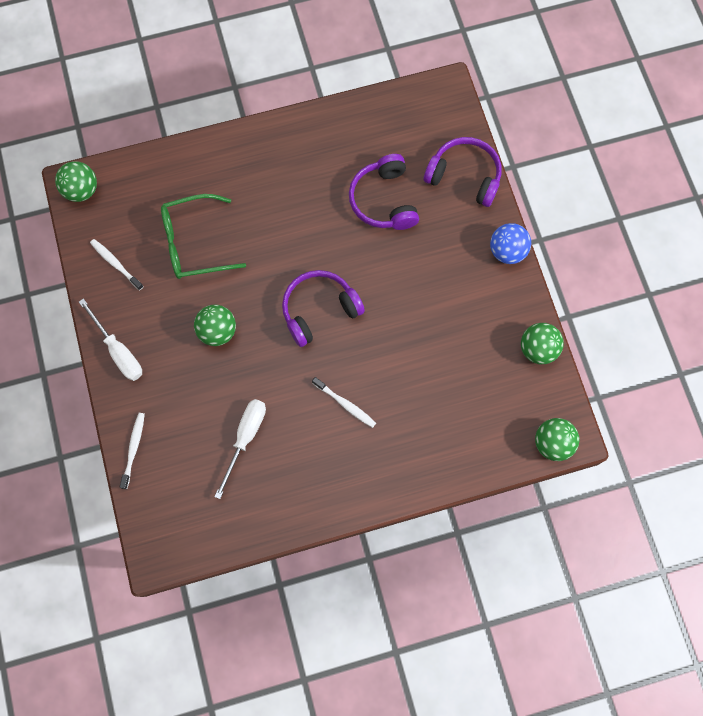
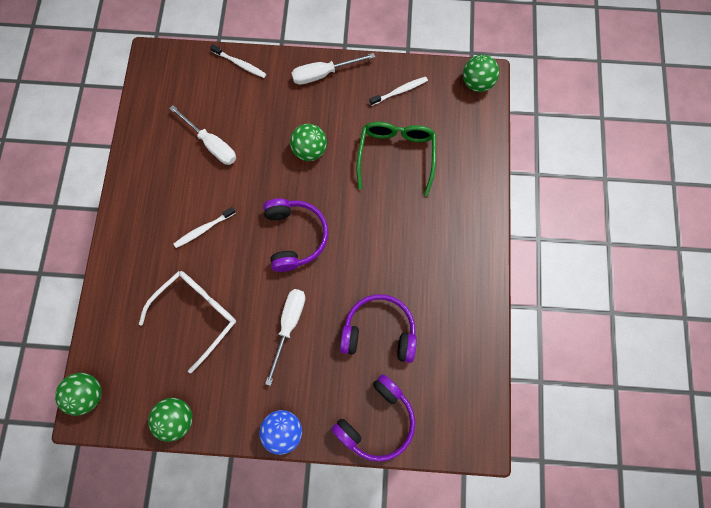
camera: 110 degrees right, 0 degrees up
none -> white glasses [139,271,236,373]
none -> white screwdriver [265,289,305,386]

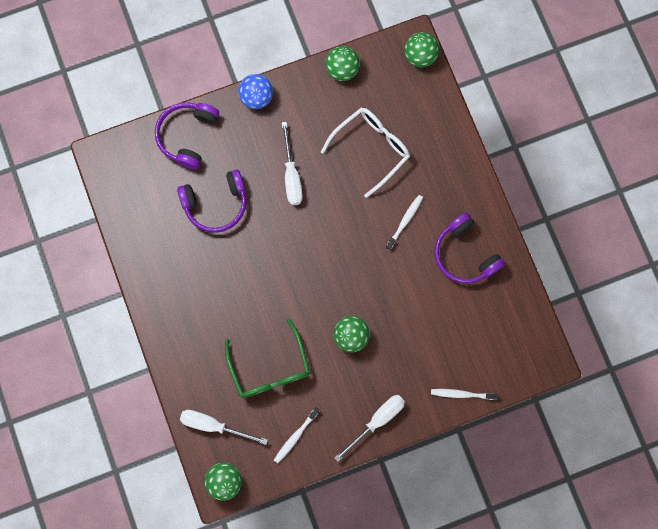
camera: 155 degrees right, 5 degrees up
white glasses [139,271,236,373] -> white glasses turned 150 degrees counterclockwise [321,108,410,198]
white screwdriver [169,105,236,165] -> white screwdriver moved to [180,410,268,445]
purple headphones [263,198,328,272] -> purple headphones moved to [434,213,505,284]

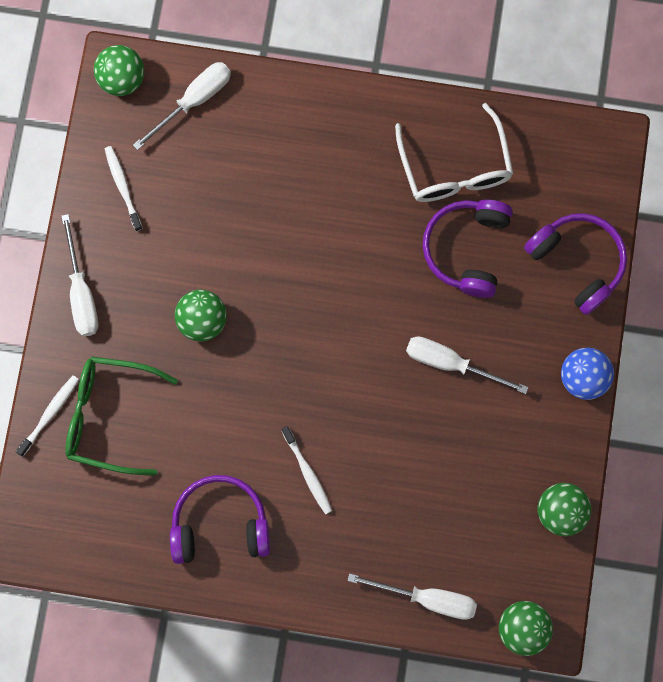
camera: 120 degrees right, 0 degrees up
green glasses [225,318,310,398] -> green glasses moved to [65,356,178,476]
white glasses [321,108,410,198] -> white glasses moved to [395,103,513,202]
none -> white screwdriver [347,573,477,620]

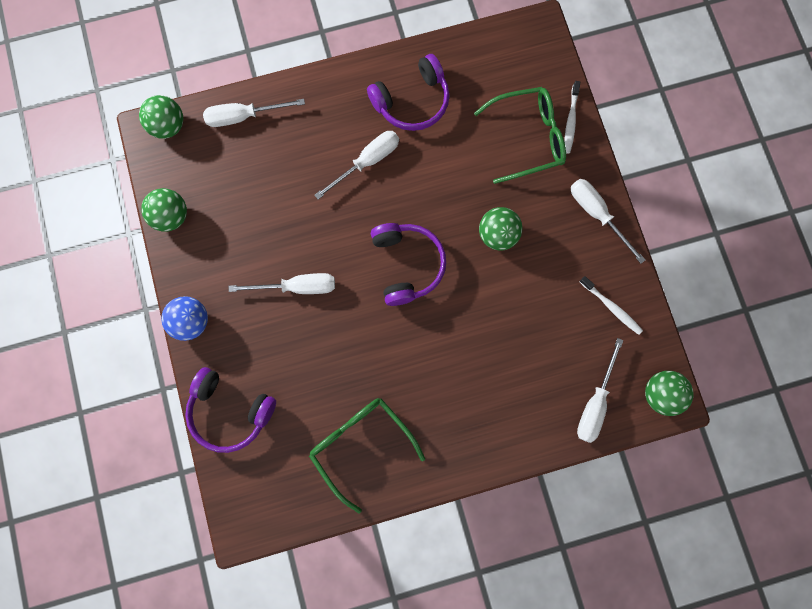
camera: 155 degrees right, 0 degrees up
white toothbrush [281,426,332,515] -> white screwdriver [314,131,399,199]
white glasses [395,103,513,202] -> green glasses [309,398,425,514]
purple headphones [423,200,513,298] -> purple headphones moved to [371,223,446,306]

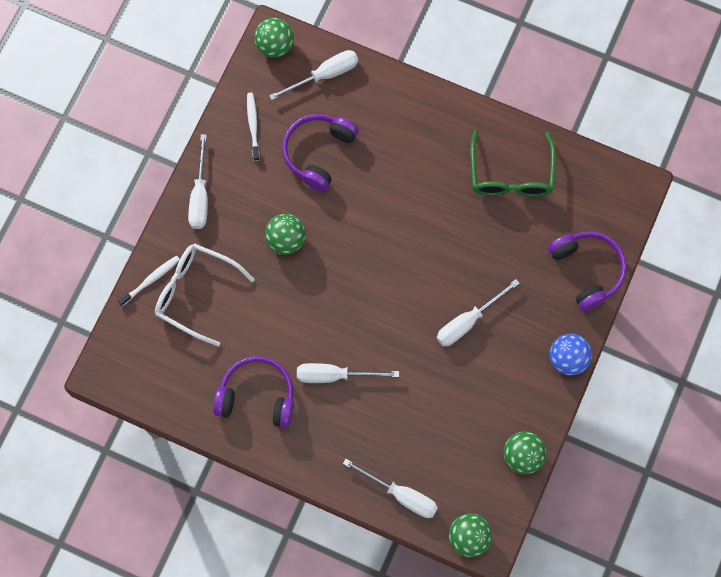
camera: 140 degrees left, 5 degrees down
white screwdriver [229,273,335,294] -> white screwdriver turned 75 degrees counterclockwise [437,279,520,346]
purple headphones [371,223,446,306] -> purple headphones moved to [282,114,359,191]
green glasses [474,87,566,184] -> white glasses [155,243,255,346]

